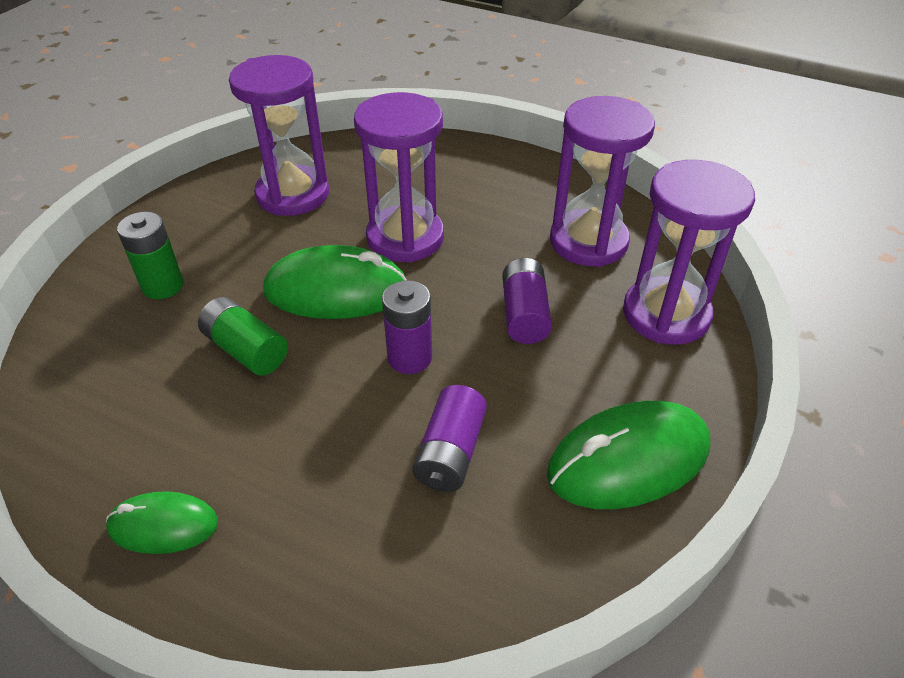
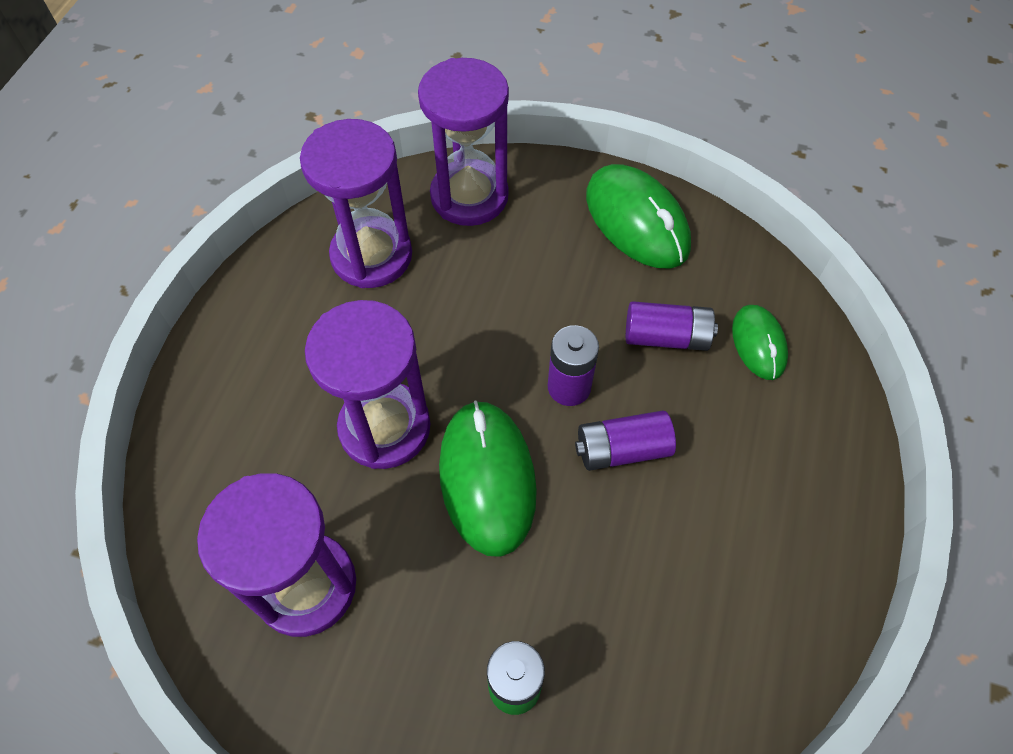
camera: 100 degrees left, 15 degrees up
green mouse [106,491,218,554] -> green mouse moved to [732,305,788,380]
green battery [198,297,288,376] -> none
purple battery [502,258,552,344] -> purple battery moved to [575,410,676,471]

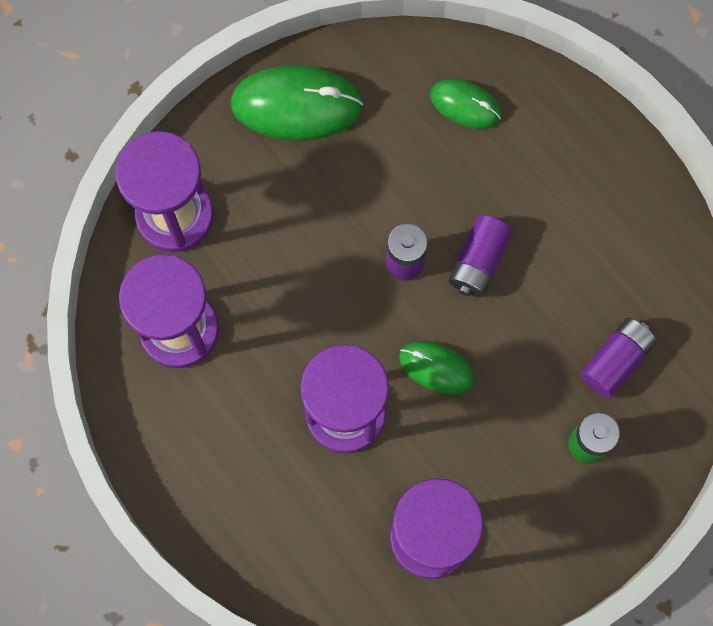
camera: 55 degrees left, 15 degrees up
green mouse [439,400,537,557] -> green mouse [399,341,474,394], size x0.58
purple battery [626,301,718,351] -> purple battery moved to [580,318,657,398]

